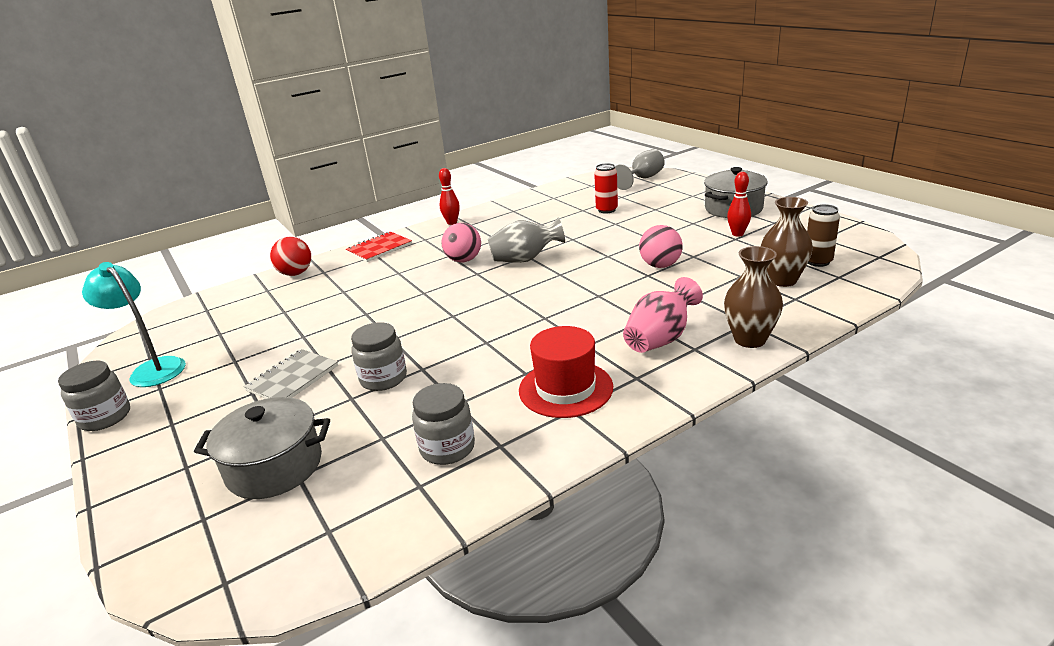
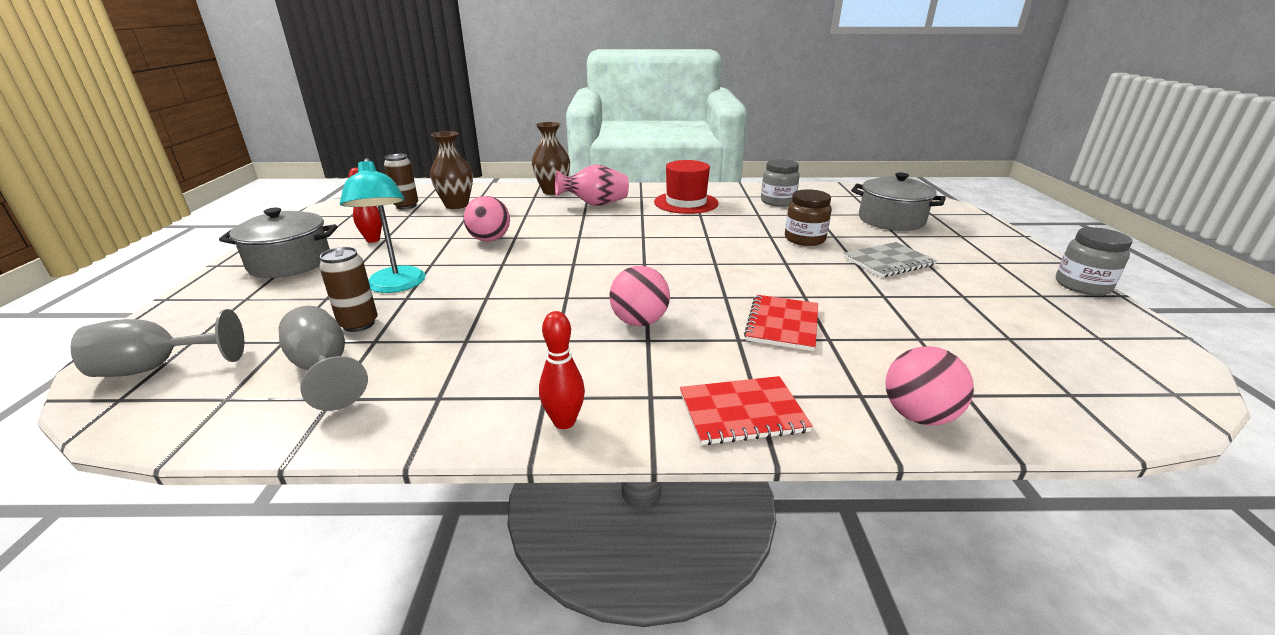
camera: 150 degrees left, 0 degrees up
turquoise lamp [82,262,186,387] -> turquoise lamp moved to [340,158,426,293]
red ball [270,237,311,276] -> pink ball [885,346,974,425]
grey jar [351,322,407,391] -> brown jar [785,189,832,246]
grey vase [488,218,565,263] -> none
red can [594,163,618,214] -> brown can [319,247,378,332]
none -> grey goblet [279,306,368,411]
none -> red notebook [744,295,818,351]

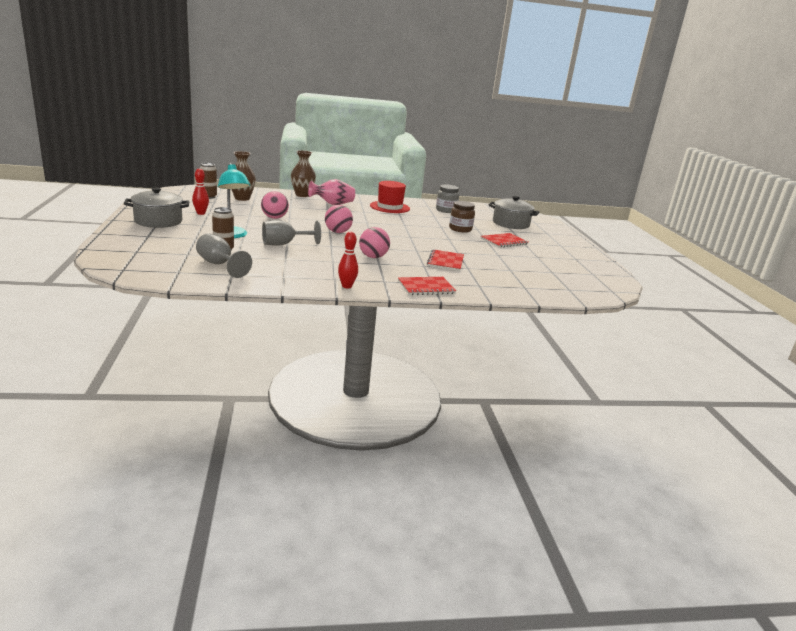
camera: 10 degrees left, 5 degrees down
grey goblet [71,309,245,377] -> grey goblet moved to [262,220,321,246]
grey notebook [844,242,937,277] -> red notebook [481,233,528,248]
pink ball [885,346,974,425] -> pink ball moved to [325,205,353,233]
grey jar [1056,227,1133,295] -> none

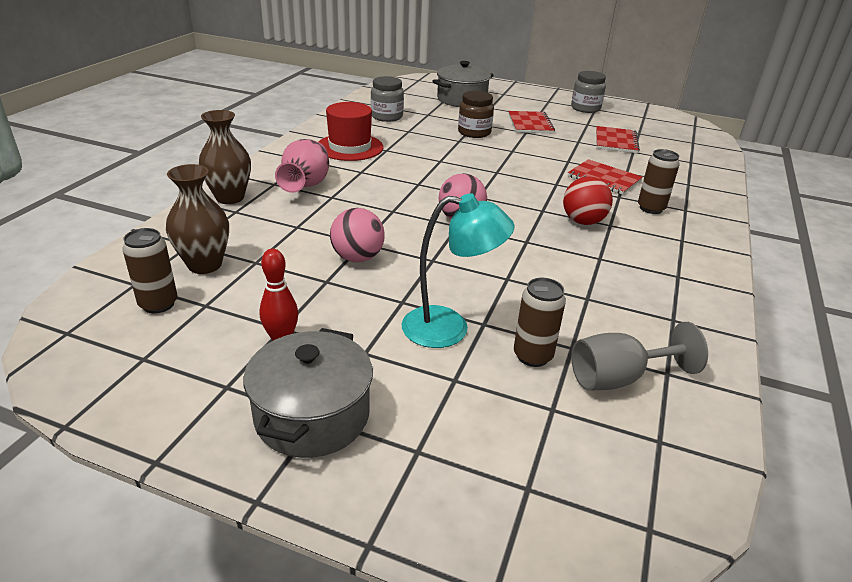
camera: 60 degrees left, 10 degrees up
grey goblet [262,220,321,246] -> none
red bowling pin [338,232,358,288] -> none
pink ball [359,227,390,258] -> red ball [563,176,613,225]
red notebook [398,277,456,295] -> red notebook moved to [596,126,640,153]
none -> grey jar [571,71,606,113]
none -> brown can [638,149,680,214]

